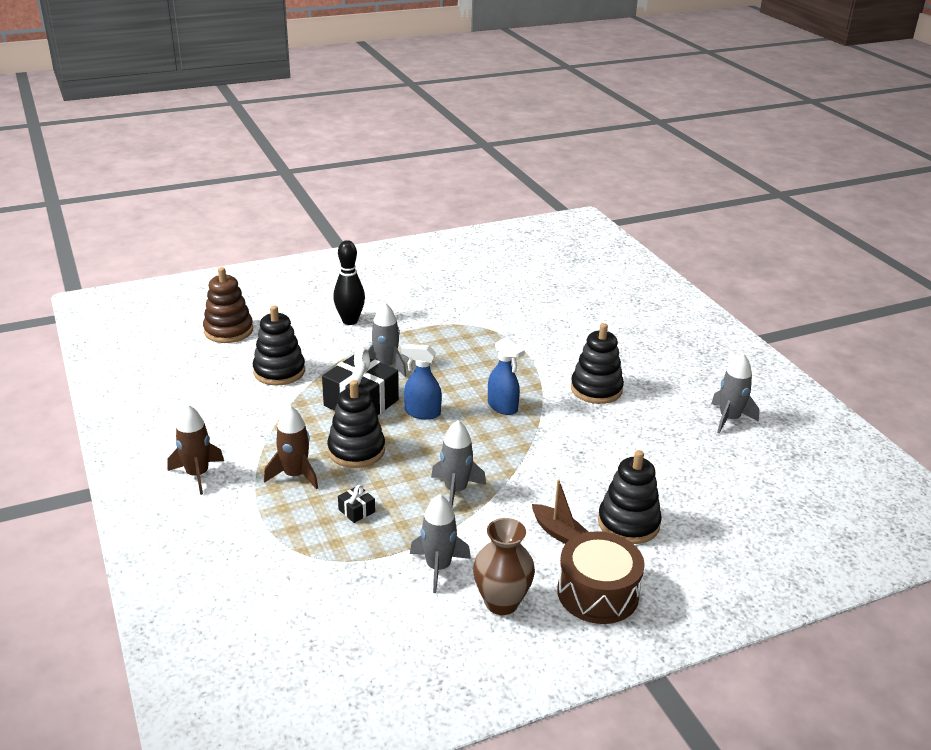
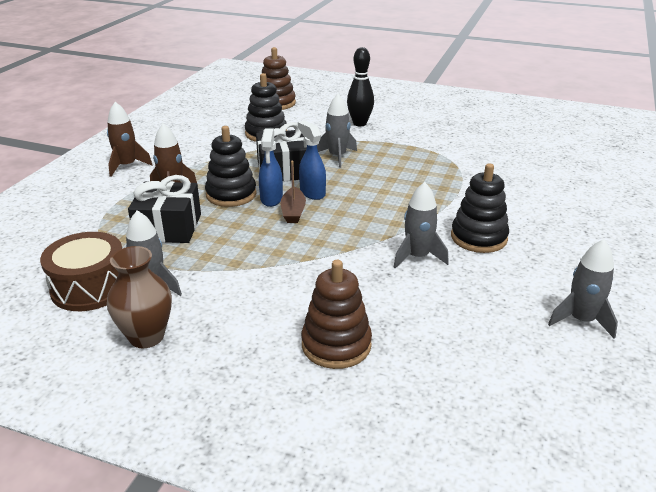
camera: 45 degrees right, 0 degrees up
black gift [338,485,375,523] -> black gift [128,175,201,243], size x2.33
grey rocket [431,420,486,507] -> grey rocket moved to [394,182,449,268]
blue spray bottle [488,337,525,415] -> blue spray bottle moved to [259,128,283,207]
brown boat [532,480,588,544] -> brown boat moved to [281,161,306,223]
brown drum [557,531,645,624] -> brown drum moved to [40,232,122,311]
black stacking toy [598,450,662,544] -> brown stacking toy [301,260,372,369]

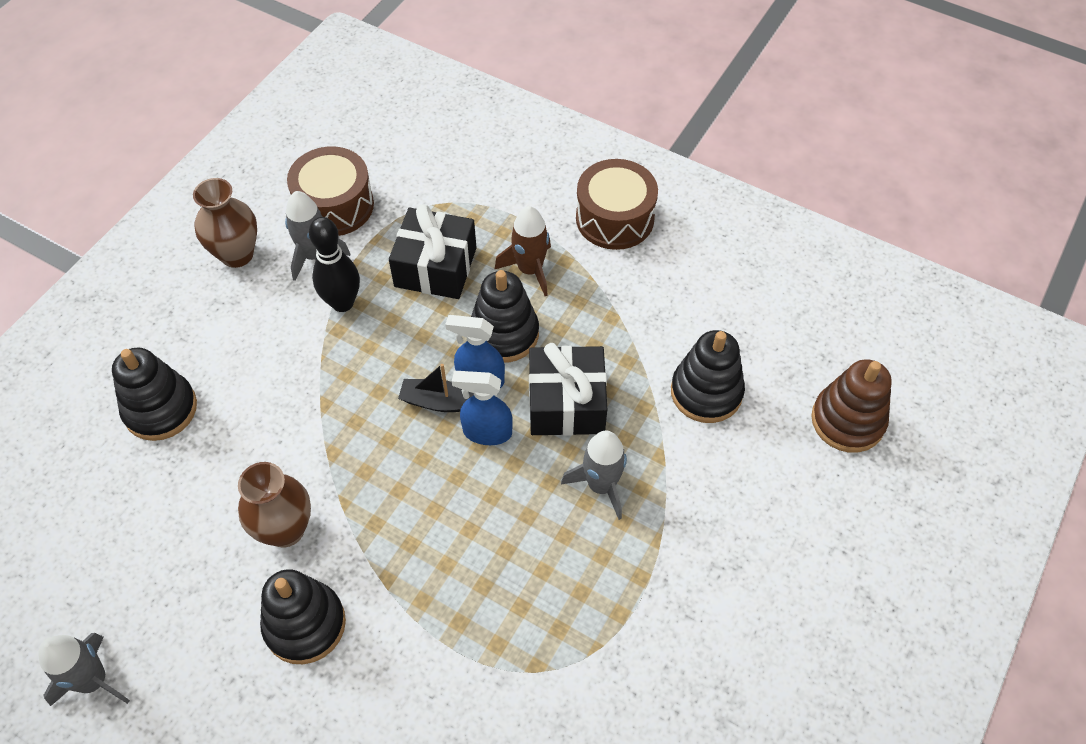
camera: 100 degrees right, 25 degrees up
brown rocket [107,102,152,177] -> brown drum [576,159,658,250]
brown boat [281,161,306,223] -> black boat [398,364,474,412]
blue spray bottle [298,120,326,200] -> blue spray bottle turned 150 degrees counterclockwise [452,371,513,445]
brown stacking toy [301,260,372,369] -> black stacking toy [112,348,197,441]
black bowling pin [347,47,374,126] -> black bowling pin moved to [309,217,360,312]
grey rocket [394,182,449,268] -> brown vase [238,462,311,548]

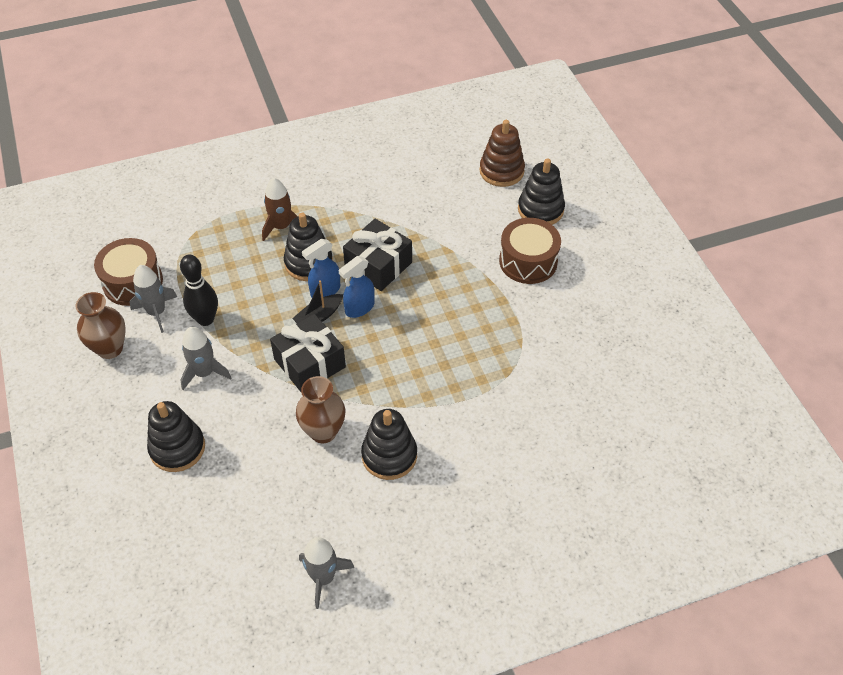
camera: 50 degrees left, 5 degrees down
black gift [389,204,476,299] -> black gift moved to [270,314,346,392]
grey rocket [561,431,627,520] -> grey rocket moved to [180,327,231,390]
brown drum [576,159,658,250] -> brown drum moved to [499,218,561,284]
black stacking toy [671,330,745,423] -> black stacking toy moved to [518,158,565,225]

